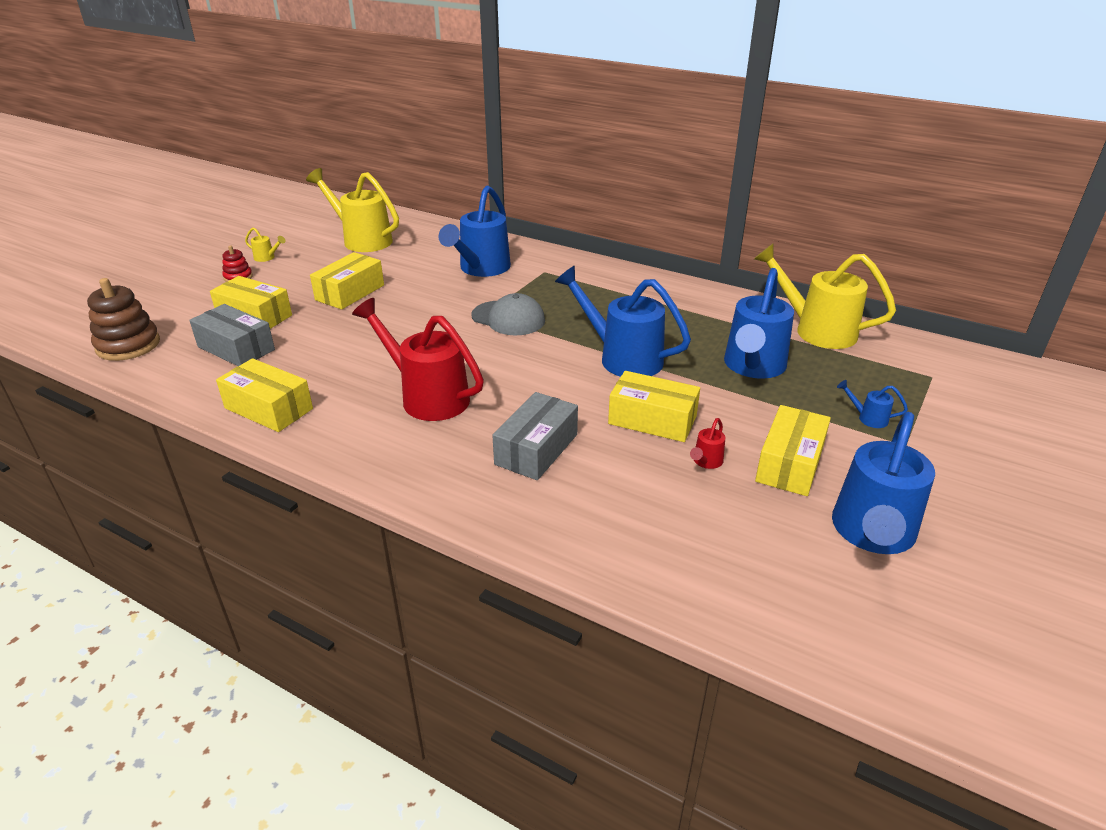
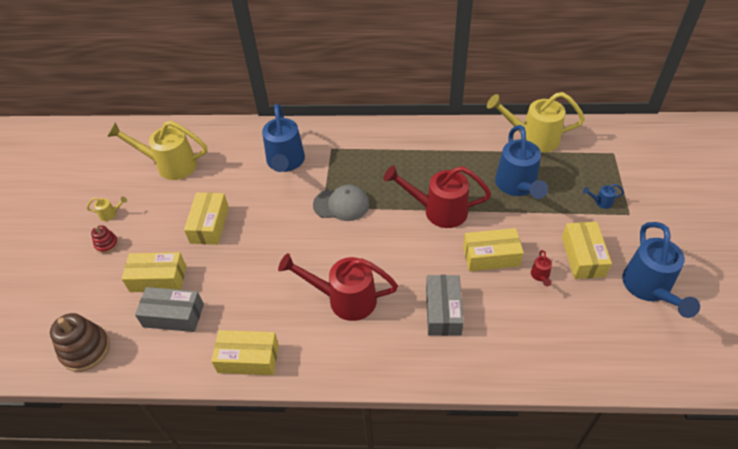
camera: 25 degrees left, 15 degrees up
blue watering can [555,266,691,377] -> red watering can [384,165,491,228]

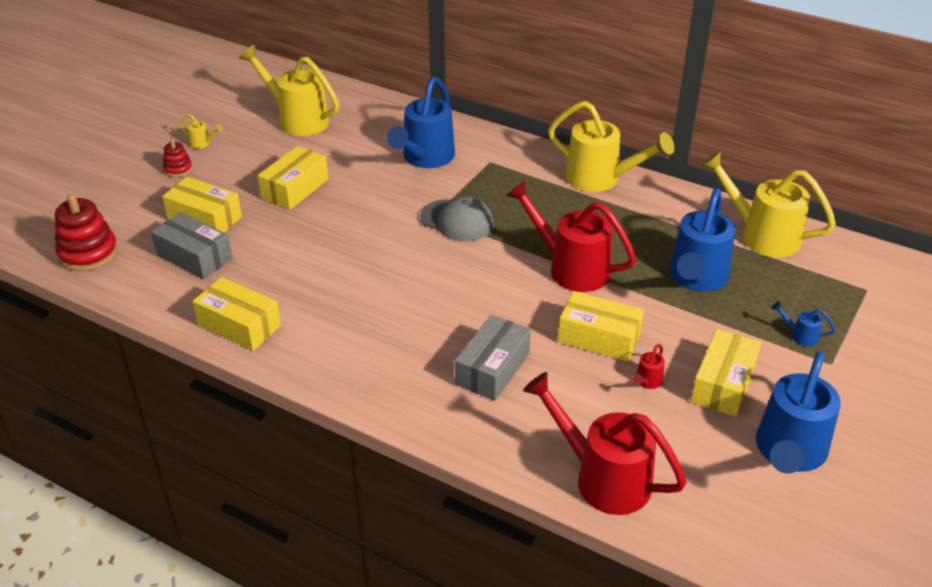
camera: 25 degrees right, 10 degrees down
brown stacking toy [50,313,110,372] -> red stacking toy [55,194,118,271]
red watering can [278,253,398,321] -> red watering can moved to [523,372,687,515]
none -> yellow watering can [548,101,674,192]

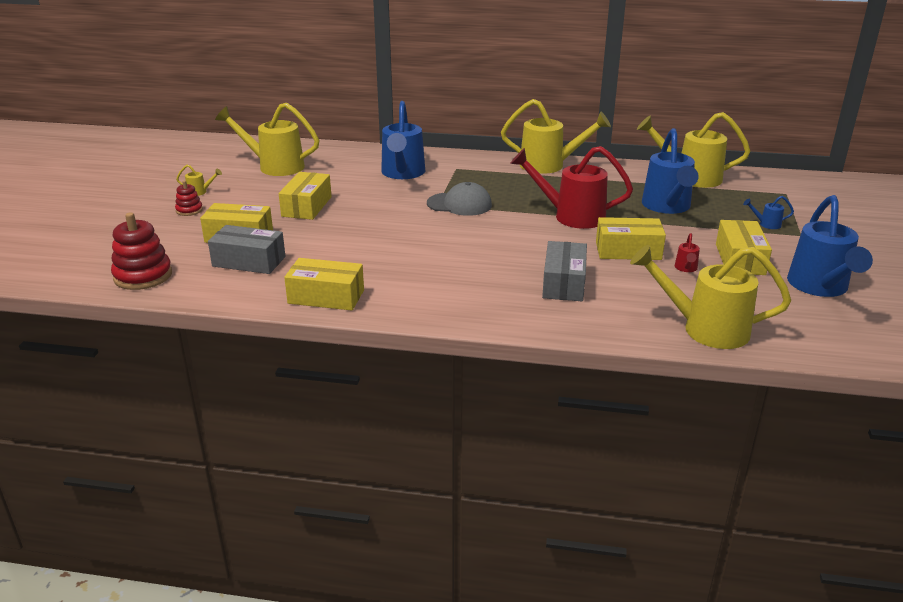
camera: 20 degrees left, 10 degrees down
red watering can [523,372,687,515] -> yellow watering can [630,245,791,349]

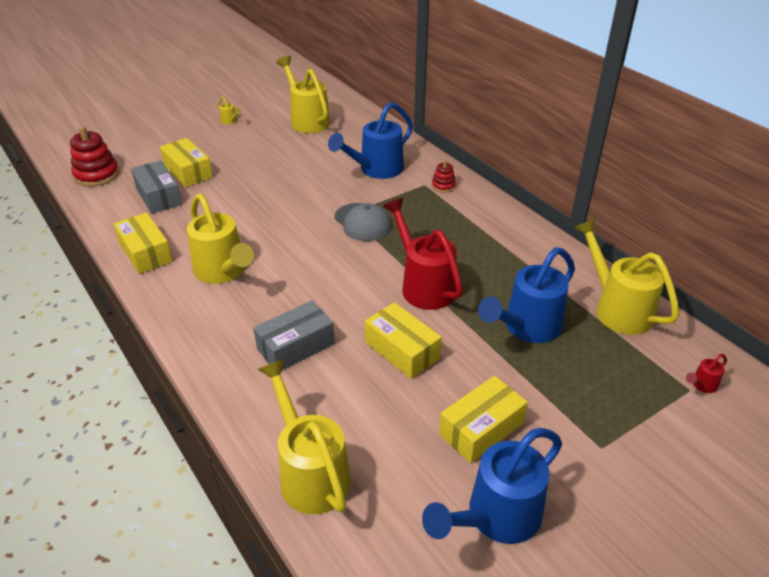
camera: 45 degrees right, 10 degrees up
red stacking toy [175,181,203,216] -> red stacking toy moved to [432,160,456,193]
yellow box [279,172,332,220] -> none
yellow watering can [501,99,611,174] -> yellow watering can moved to [187,193,254,284]
red watering can [675,233,700,272] -> red watering can moved to [686,354,727,393]
blue watering can [743,196,794,229] -> none

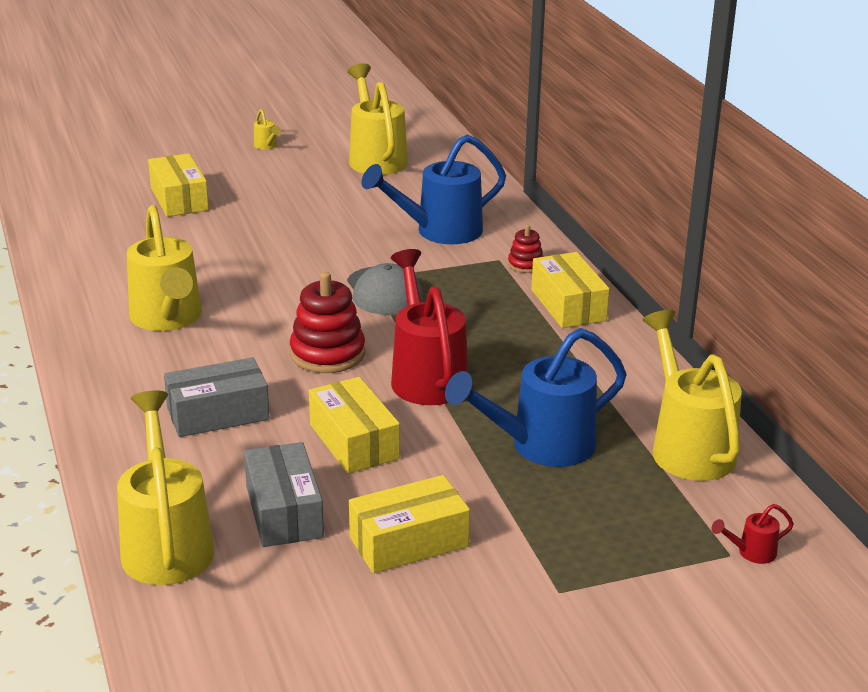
camera: 15 degrees right, 10 degrees down
red stacking toy [70,126,119,187] -> red stacking toy moved to [290,272,365,373]
yellow box [113,212,173,274] -> yellow box moved to [531,252,610,328]
grey box [131,160,182,214] -> grey box moved to [244,442,324,547]
blue watering can [422,428,562,544] -> none

